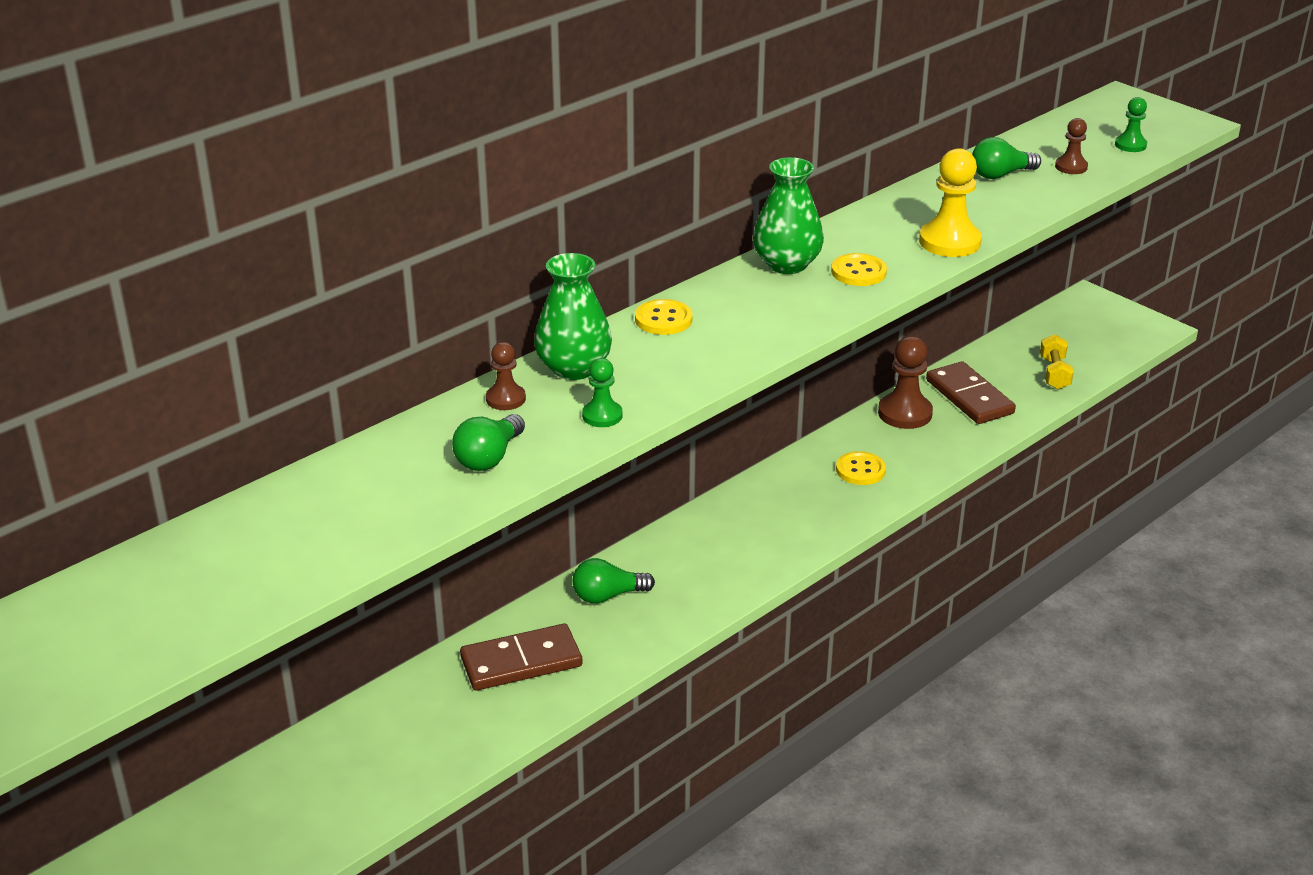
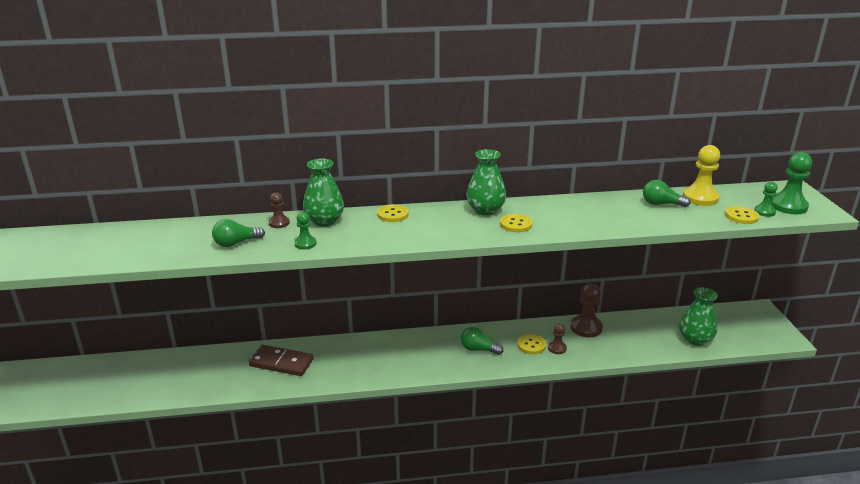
camera: 35 degrees right, 5 degrees down
green light bulb [573,558,655,604] -> green light bulb moved to [461,327,503,355]
yellow pawn [919,148,982,257] -> yellow pawn moved to [683,145,720,206]
brown domino [926,361,1016,424] -> none
yellow dumbbell [1040,334,1074,390] -> green vase [679,287,718,346]
brown pawn [1055,118,1088,174] -> brown pawn moved to [548,323,567,354]
none -> yellow button [725,206,759,224]
none -> green pawn [772,152,812,214]

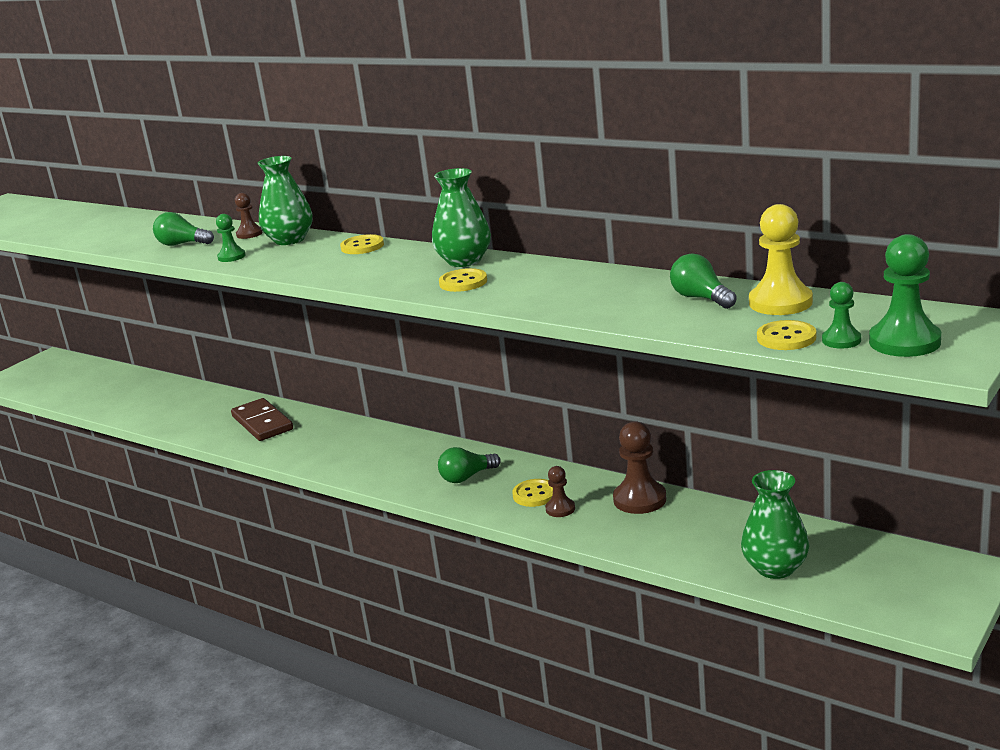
camera: 45 degrees right, 5 degrees down
green light bulb [461,327,503,355] -> green light bulb turned 90 degrees counterclockwise [438,447,501,483]

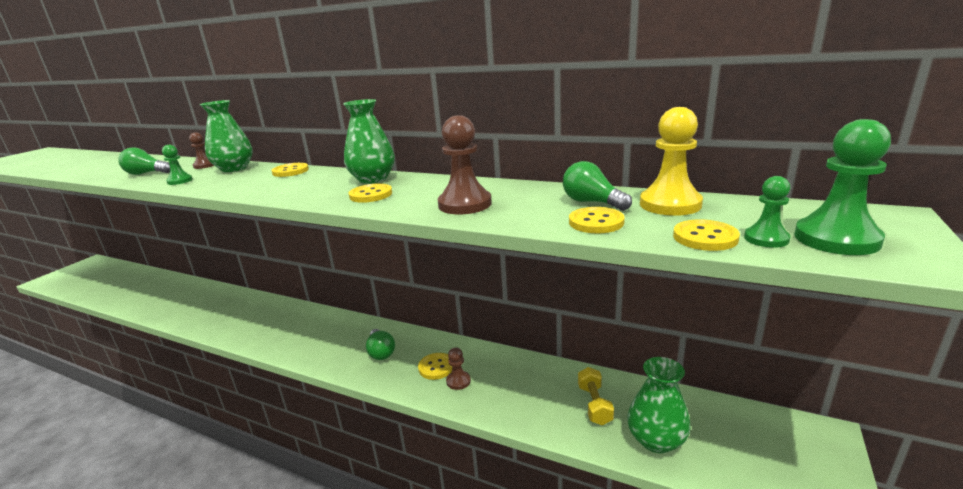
camera: 10 degrees left, 0 degrees up
brown domino [231,398,293,441] -> none
green light bulb [438,447,501,483] -> green light bulb turned 75 degrees counterclockwise [366,329,395,360]
brown pawn [613,421,666,514] -> brown pawn moved to [438,115,492,214]
none -> yellow button [569,207,625,233]
none -> yellow dumbbell [578,367,614,425]

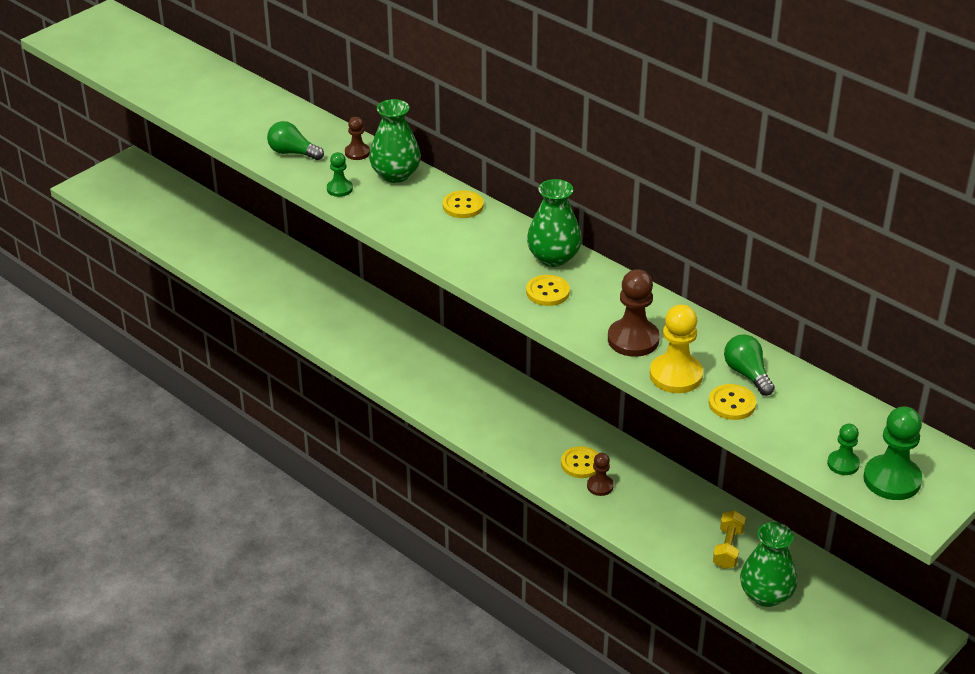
camera: 15 degrees right, 15 degrees up
green light bulb [366,329,395,360] -> none
yellow pawn [640,107,703,216] -> yellow pawn moved to [650,304,703,393]
yellow button [673,219,740,251] -> none

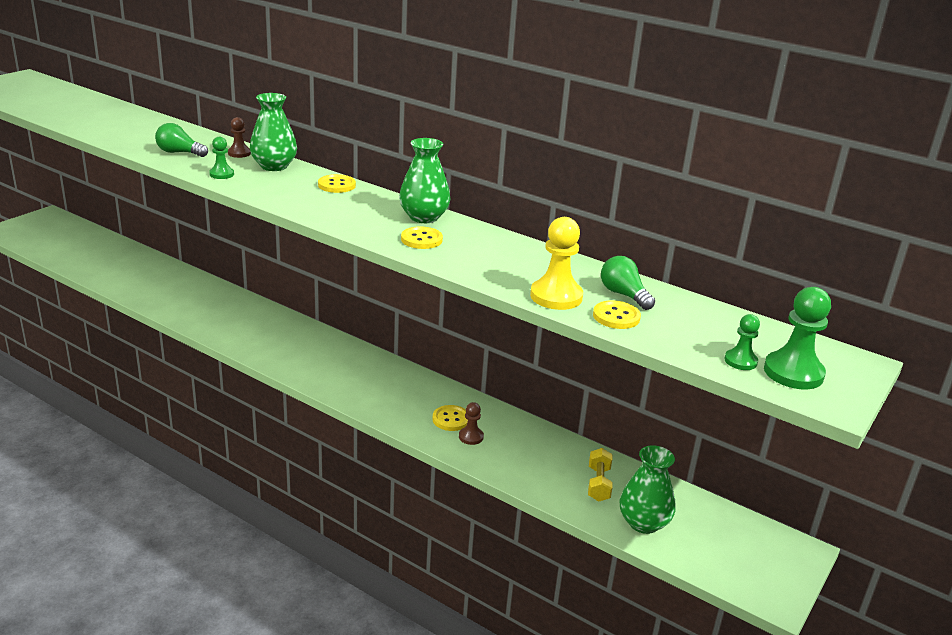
camera: 10 degrees left, 10 degrees down
brown pawn [608,269,660,357] -> none

